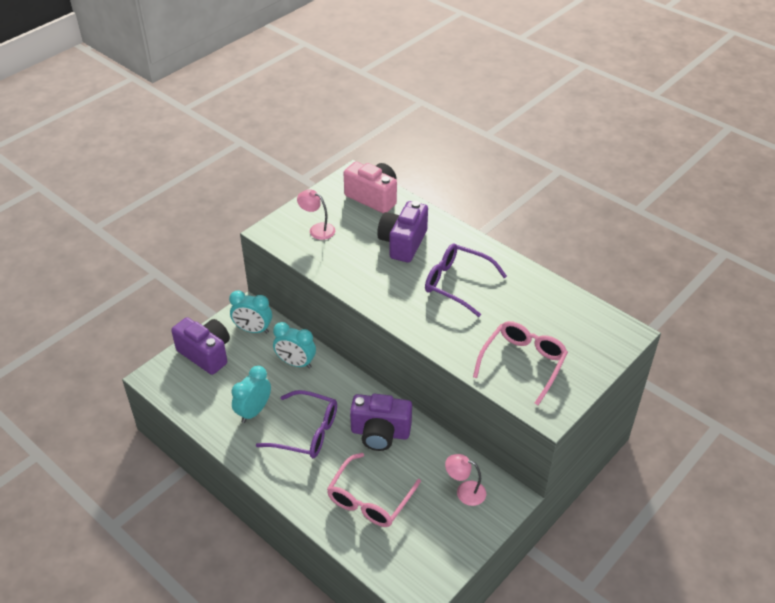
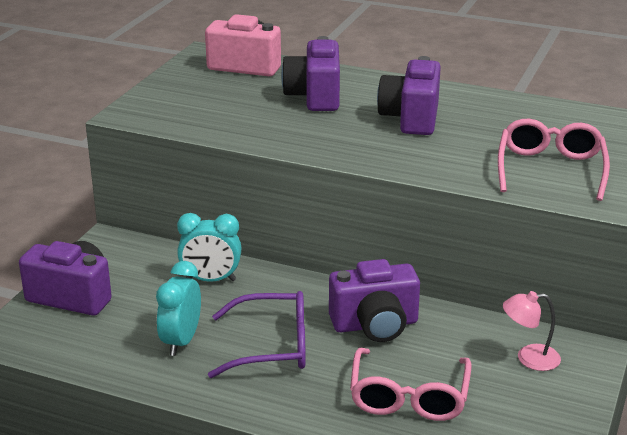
camera: 20 degrees left, 15 degrees down
turquoise clock [229,290,272,334] -> none
pink lamp [297,189,335,240] -> none
purple glasses [425,244,507,317] -> purple camera [377,56,441,135]

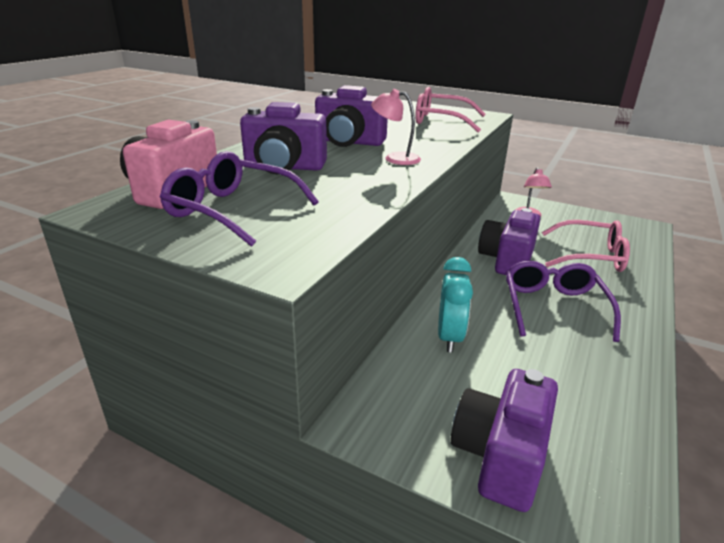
camera: 85 degrees left, 0 degrees up
turquoise clock [156,261,201,356] -> none
purple camera [329,259,420,342] -> purple camera turned 150 degrees counterclockwise [478,208,541,275]
none -> purple glasses [160,151,319,247]
none -> pink lamp [371,89,421,165]

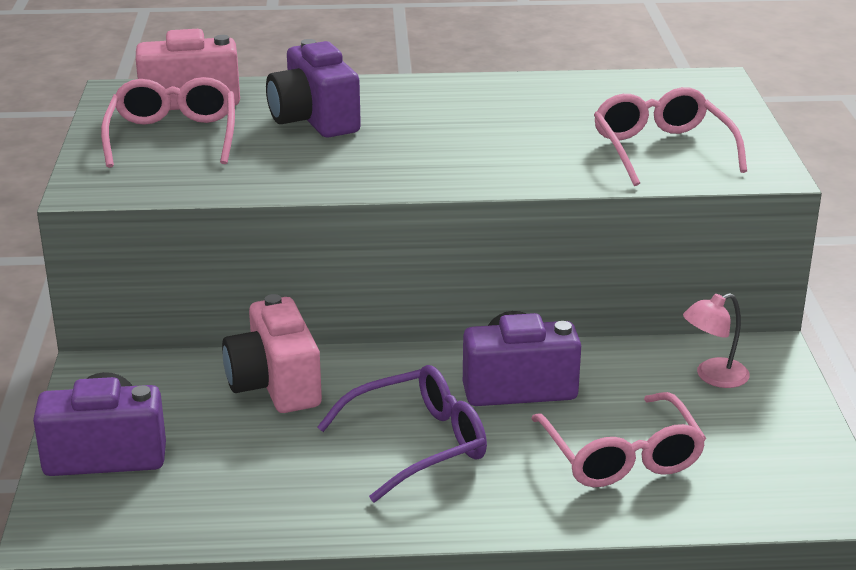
camera: 60 degrees right, 0 degrees up
purple glasses [160,151,319,247] -> pink glasses [101,77,235,168]
purple camera [315,85,388,147] -> none
pink lamp [371,89,421,165] -> none
turquoise clock [438,257,473,353] -> pink camera [222,294,322,413]

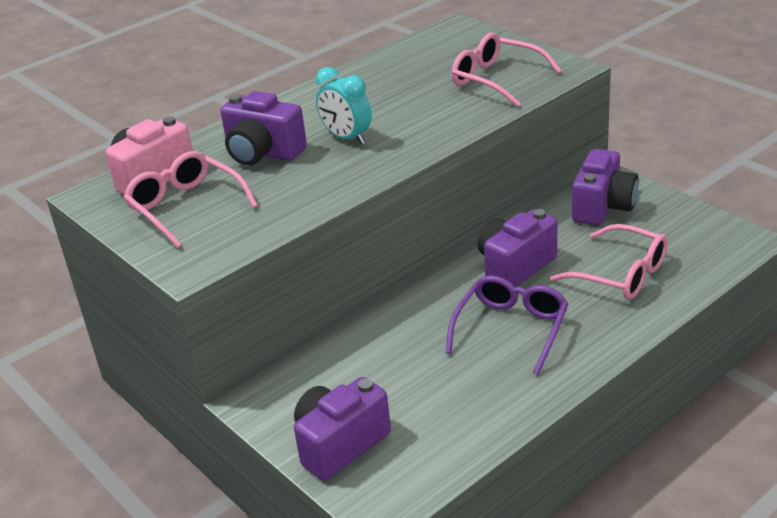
camera: 35 degrees left, 5 degrees up
pink camera [222,294,322,413] -> none
pink lamp [683,293,750,388] -> purple camera [572,149,639,225]
none -> turquoise clock [316,67,372,145]

